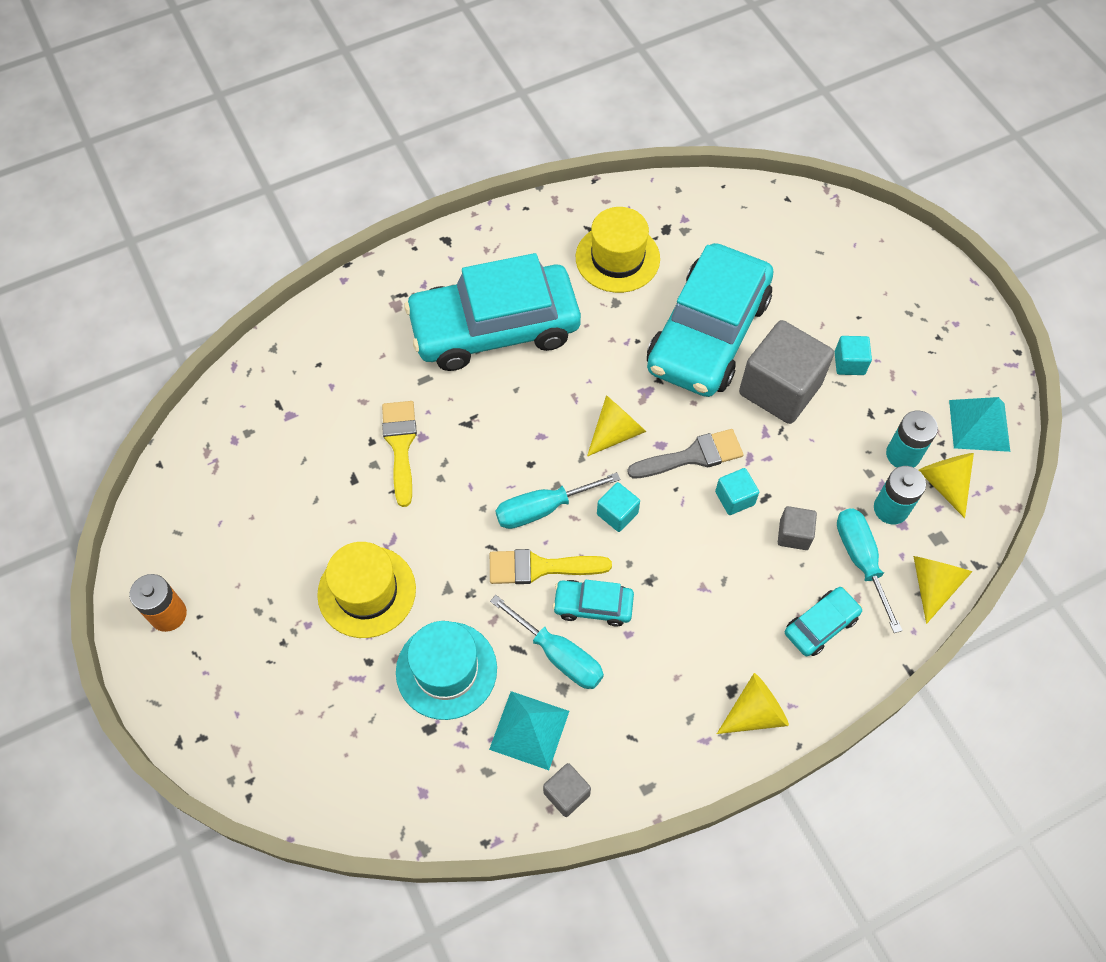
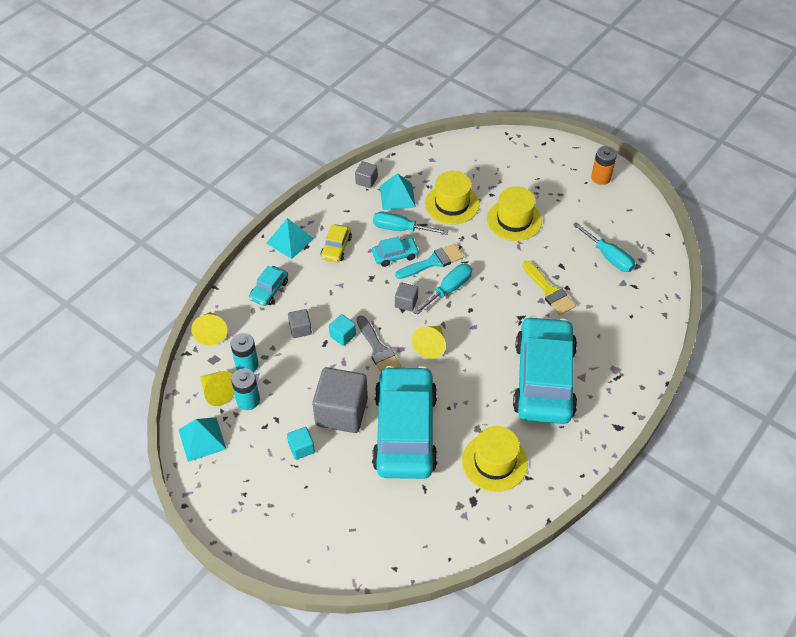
camera: 155 degrees right, 10 degrees down
turquoise hat [396,621,497,720] -> yellow hat [425,171,479,224]
turquoise car [404,253,581,371] -> turquoise car turned 45 degrees counterclockwise [513,316,577,424]
yellow brush [490,549,612,584] -> turquoise brush [395,244,464,279]
turquoise cube [597,482,640,532] -> grey cube [395,282,418,311]
grey brush [627,429,744,479] -> grey brush turned 75 degrees counterclockwise [356,315,402,372]
yellow cone [717,673,789,734] -> turquoise pyramid [266,218,314,259]
turquoise screwdriver [837,509,903,633] -> turquoise screwdriver moved to [573,222,635,272]
none -> yellow car [321,224,352,262]

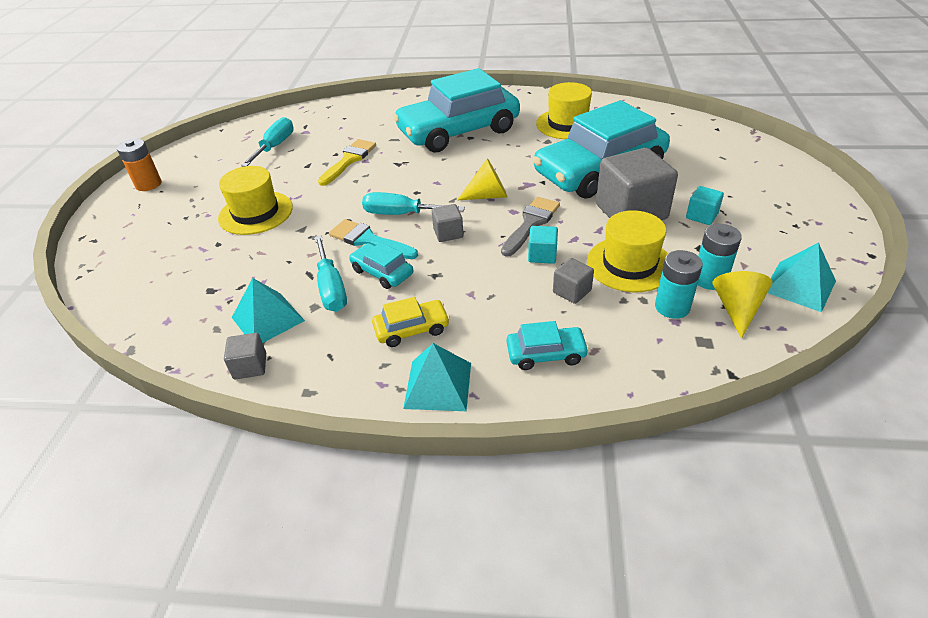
camera: 120 degrees left, 10 degrees down
yellow cone [191,312,227,345] -> none
yellow hat [425,171,479,224] -> yellow hat moved to [587,210,668,292]

